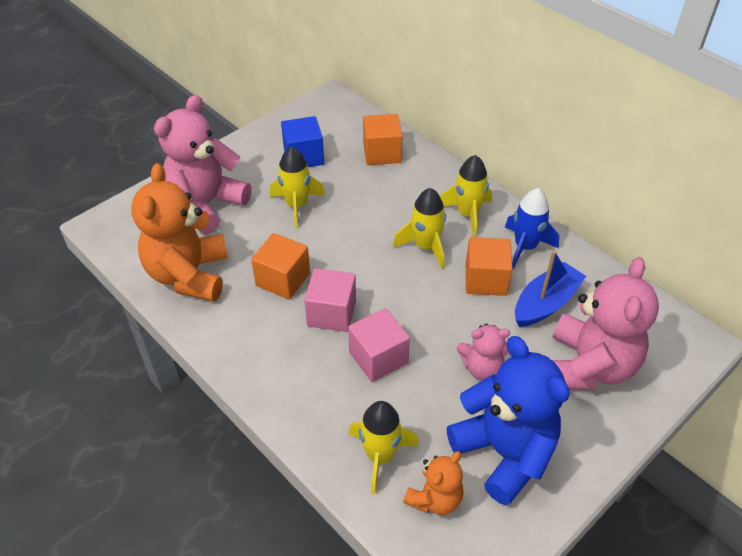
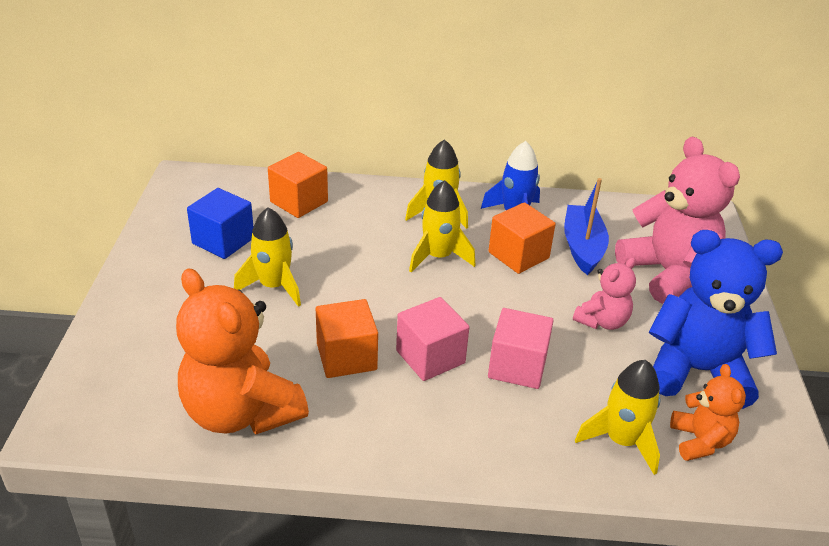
camera: 45 degrees left, 10 degrees down
pink teddy bear [154,95,251,235] -> none

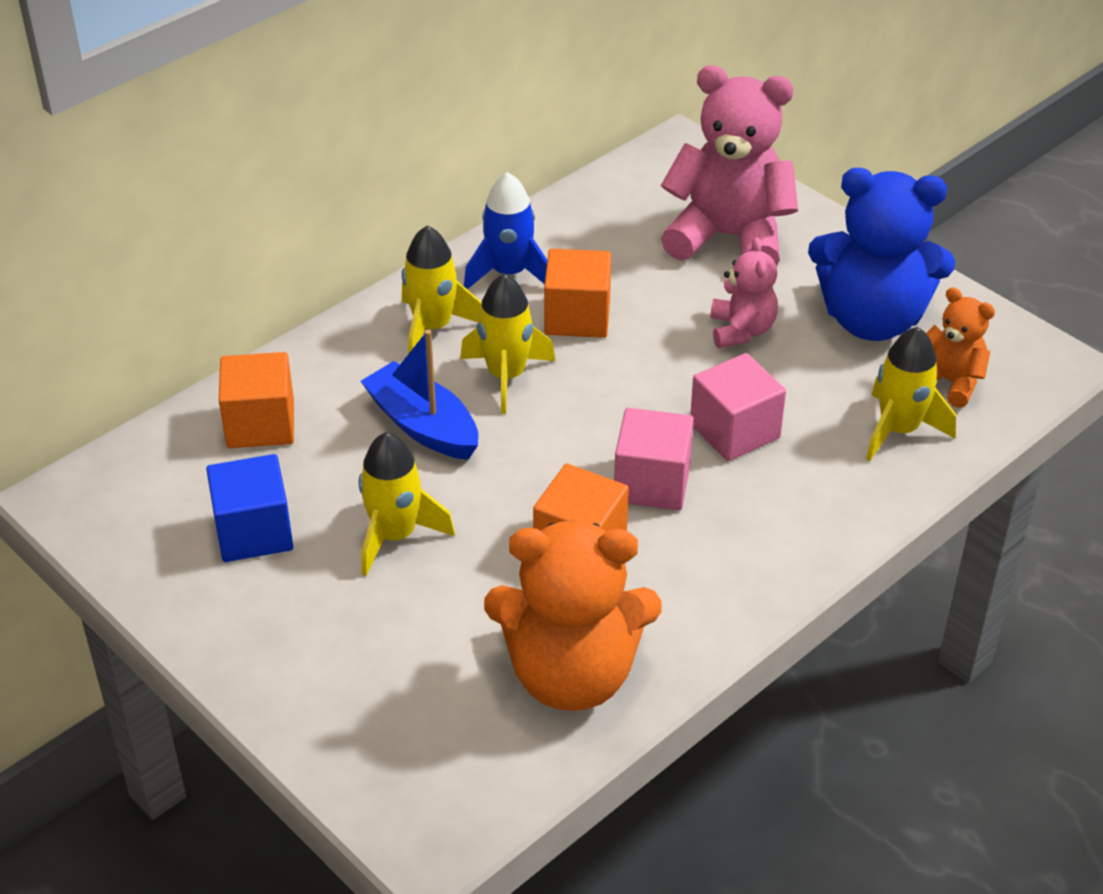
camera: 45 degrees left, 5 degrees up
blue boat [564,178,609,275] -> blue boat moved to [361,330,478,460]
blue teddy bear [649,230,783,409] -> blue teddy bear turned 135 degrees counterclockwise [808,168,955,341]

